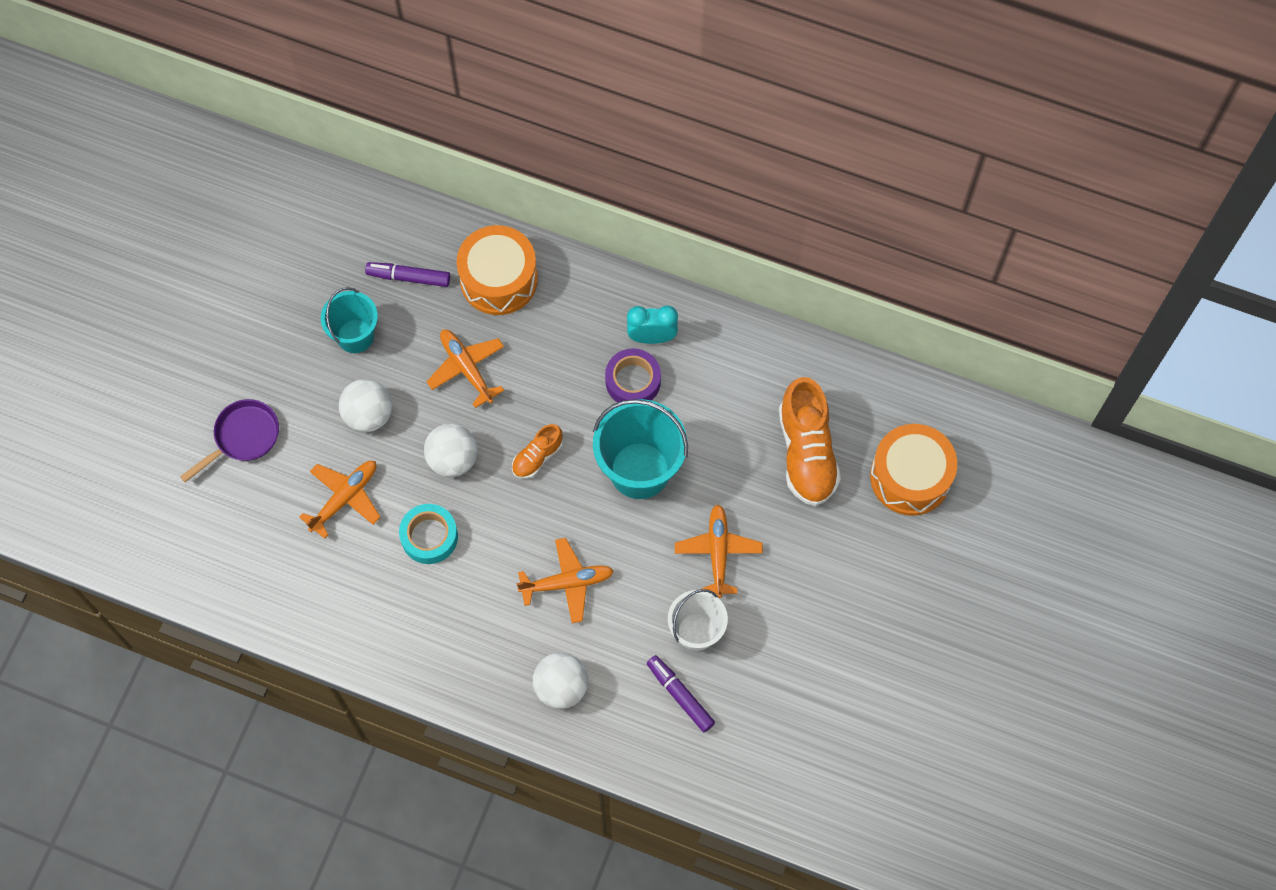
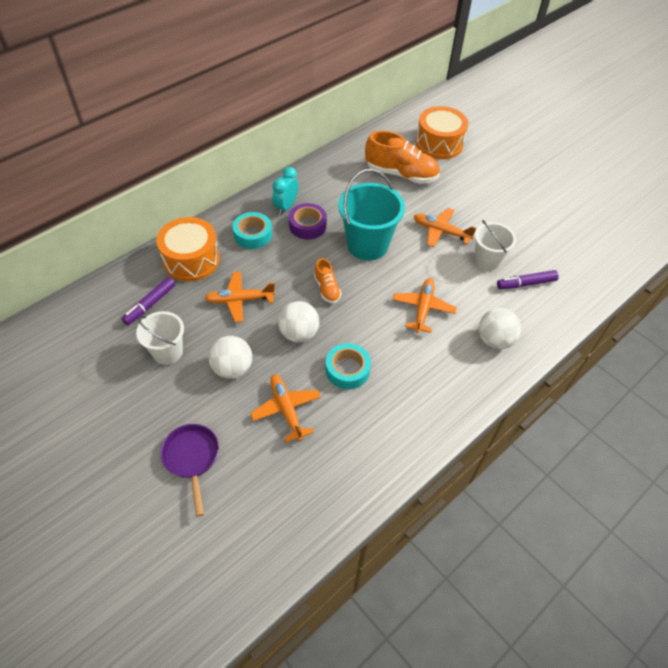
camera: 65 degrees left, 15 degrees down
turquoise bucket [321,287,378,353] -> white bucket [136,311,184,365]
none -> turquoise tape [233,212,272,249]

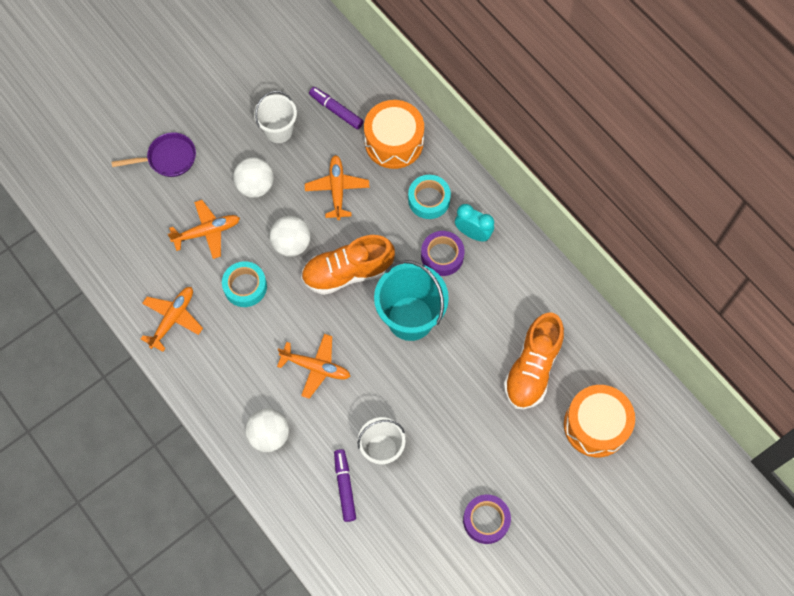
camera: 95 degrees right, 15 degrees up
orange shoe [314,258,342,303] -> orange shoe [301,235,395,295], size x1.93
orange plane [414,208,476,247] -> orange plane moved to [141,287,203,352]
none -> purple tape [463,494,511,544]

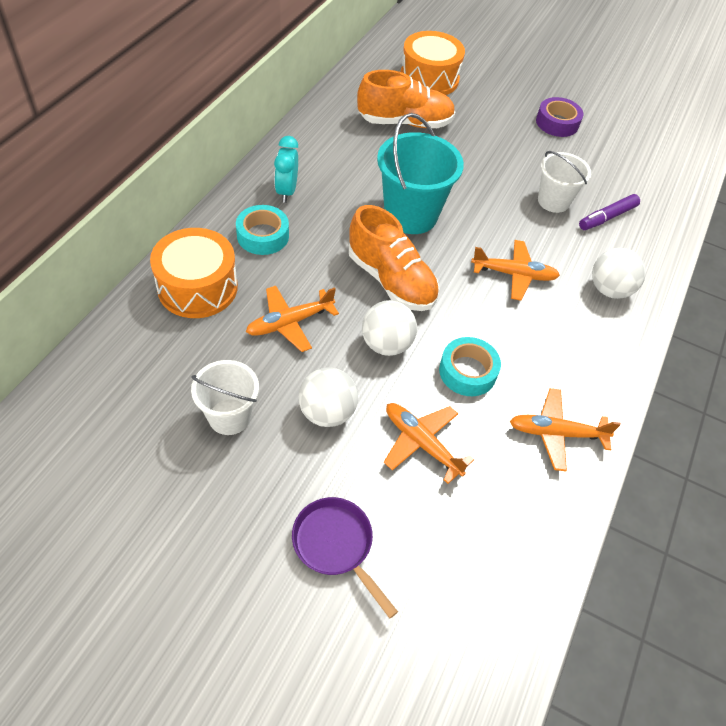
camera: 120 degrees left, 15 degrees down
orange plane [277,334,350,399] -> orange plane turned 105 degrees clockwise [471,240,560,301]
purple marker [309,87,364,129] -> none
purple tape [421,231,465,276] -> none

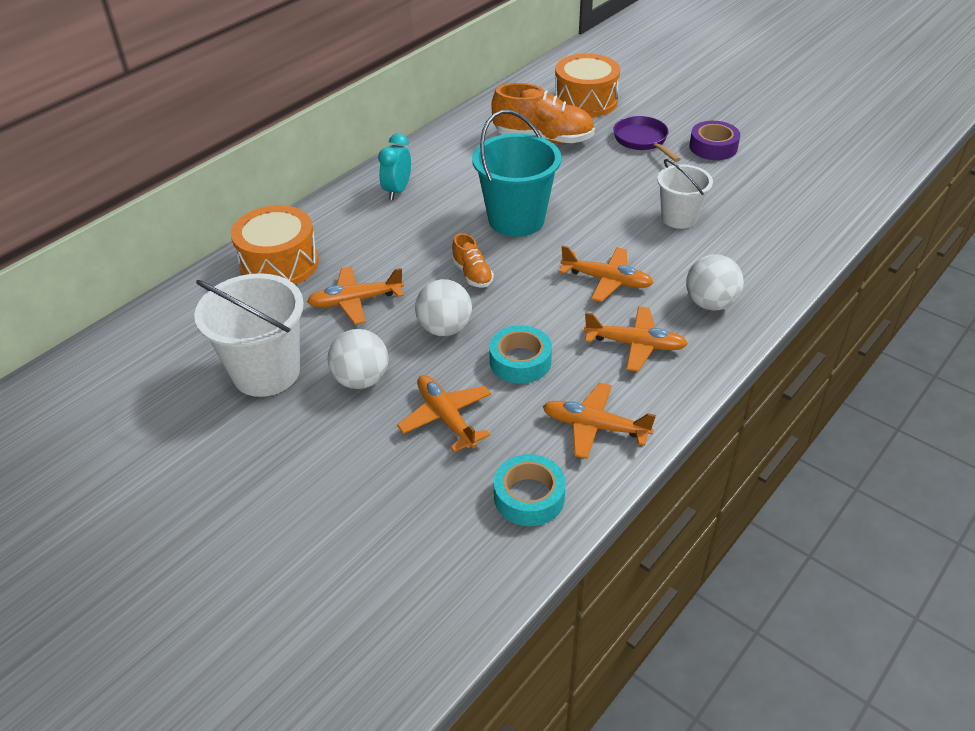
camera: 20 degrees right, 10 degrees down
white bucket [191,360,259,435] -> white bucket [194,273,304,397], size x1.60
turquoise tape [236,205,289,255] -> turquoise tape moved to [494,454,566,526]
purple pan [292,497,398,619] -> purple pan moved to [613,116,681,162]
orange shoe [349,205,439,311] -> orange shoe [452,233,494,288], size x0.52
purple marker [579,194,640,230] -> none
none -> orange plane [584,306,688,371]

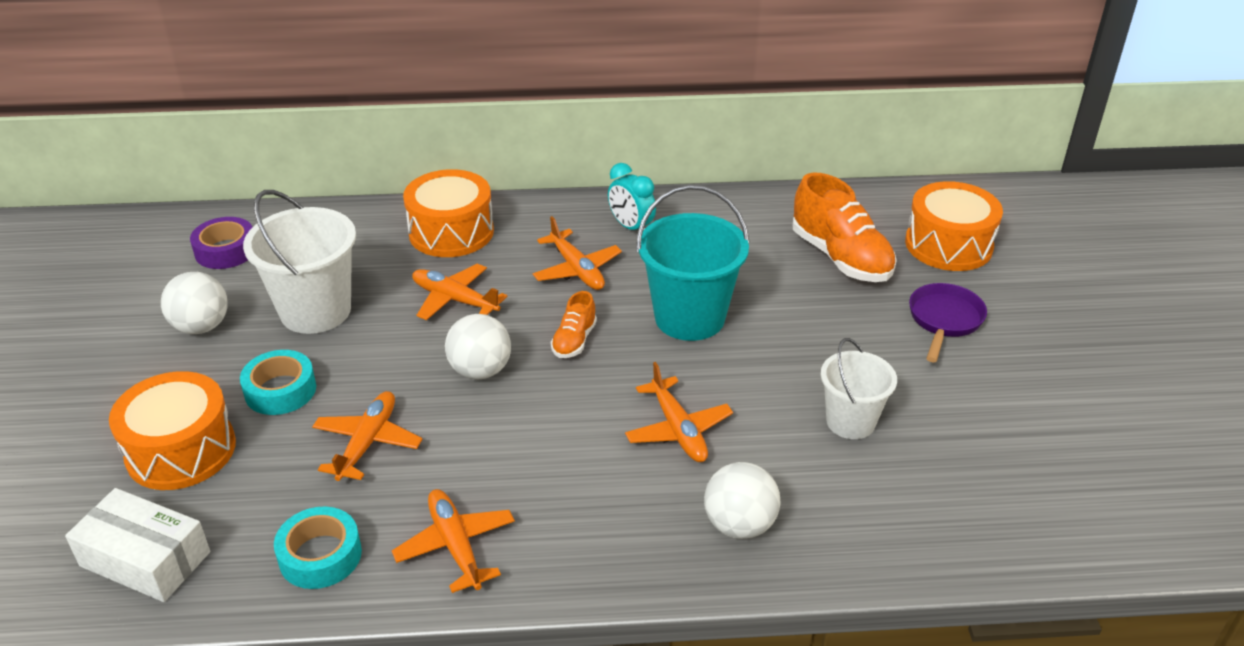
camera: 45 degrees right, 5 degrees down
white ball [327,329,389,389] -> white ball moved to [161,272,228,334]
turquoise clock [378,133,411,200] -> turquoise clock turned 105 degrees counterclockwise [608,163,656,230]
turquoise tape [489,325,552,384] -> turquoise tape moved to [240,350,316,415]
orange plane [584,306,688,371] -> orange plane moved to [533,216,622,290]
purple tape [689,121,740,160] -> purple tape moved to [190,217,253,269]
none -> white box [65,488,210,602]
none -> orange drum [109,371,236,490]

